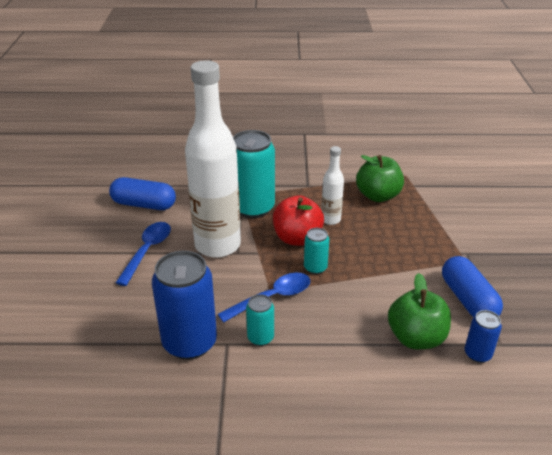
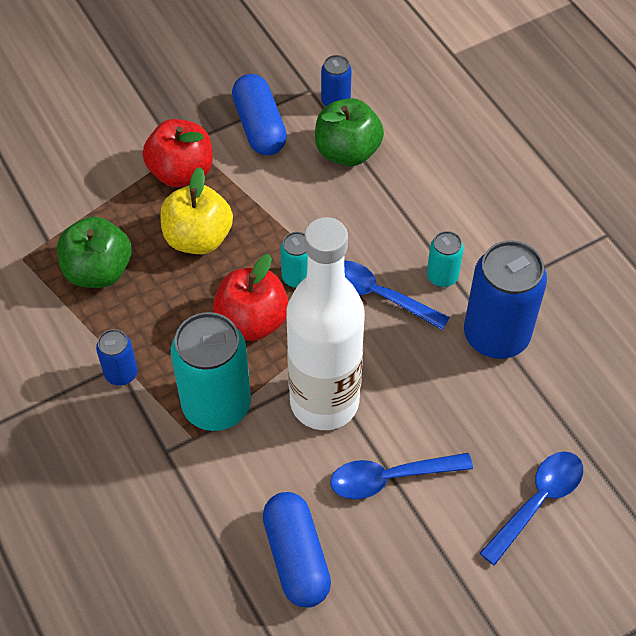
camera: 120 degrees left, 20 degrees up
white bottle [321,146,344,225] -> none
blue capsule [442,256,503,317] -> blue capsule turned 60 degrees counterclockwise [232,74,287,155]
none -> blue can [96,329,138,386]
none -> red apple [143,119,213,187]
none -> yellow apple [160,167,233,254]
none -> blue spoon [479,451,583,566]

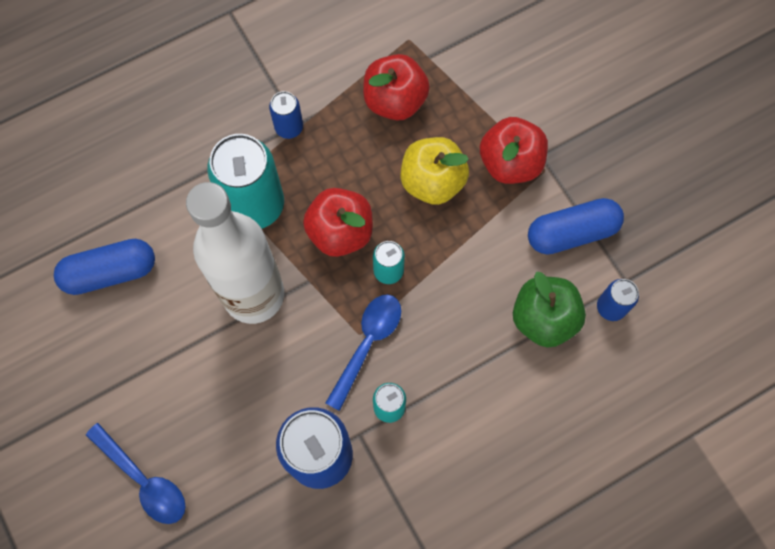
camera: 90 degrees right, 15 degrees up
green apple [57,217,131,288] -> red apple [363,54,430,121]
blue spoon [331,453,473,499] -> none

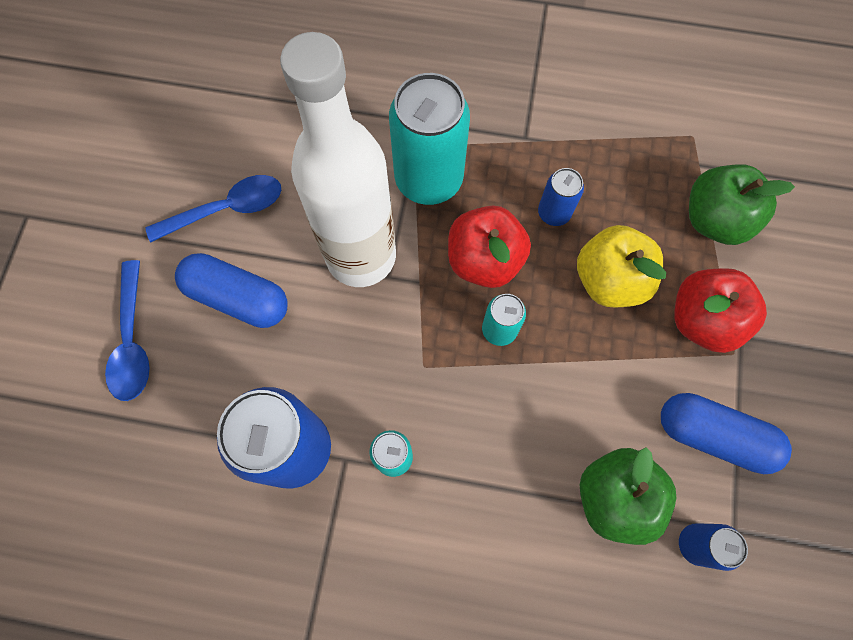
camera: 40 degrees right, 0 degrees up
blue capsule [54,239,155,295] -> blue capsule moved to [175,253,288,328]
blue can [269,91,303,139] -> blue can moved to [538,168,584,226]
blue spoon [325,294,401,411] -> blue spoon moved to [145,175,281,242]
red apple [363,54,430,121] -> none
none -> green apple [689,164,795,245]

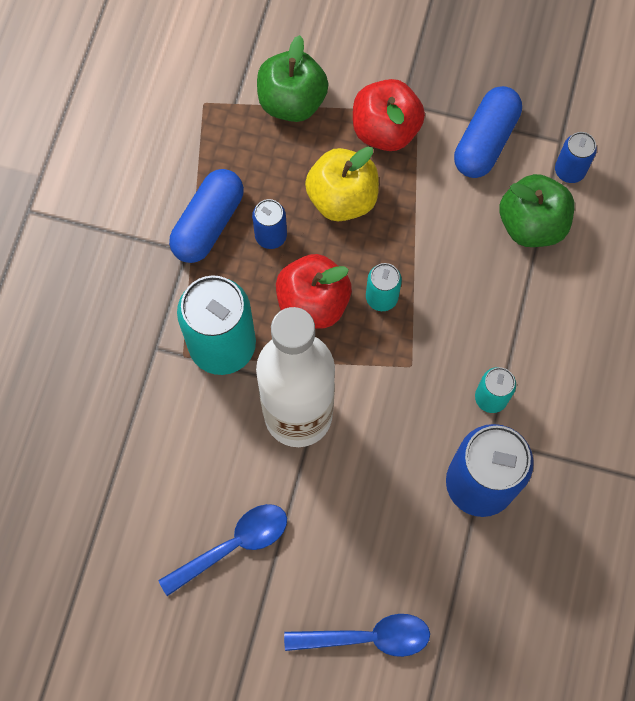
camera: 85 degrees left, 0 degrees up
blue spoon [145,175,281,242] -> blue spoon turned 75 degrees clockwise [158,504,287,596]
blue capsule [175,253,288,328] -> blue capsule moved to [169,169,244,263]

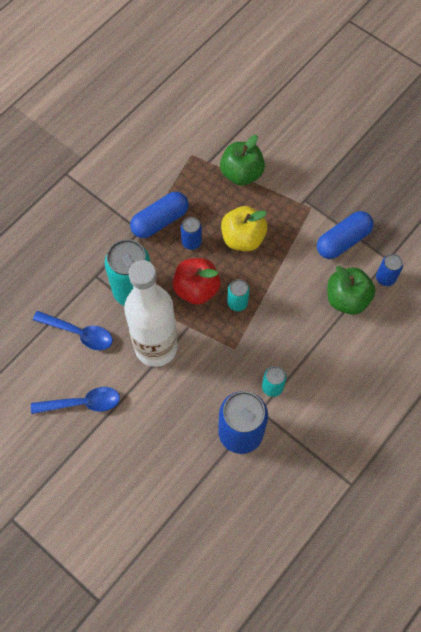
camera: 25 degrees right, 5 degrees down
blue spoon [284,614,430,657] -> blue spoon moved to [33,311,113,350]
red apple [353,79,425,151] -> none

